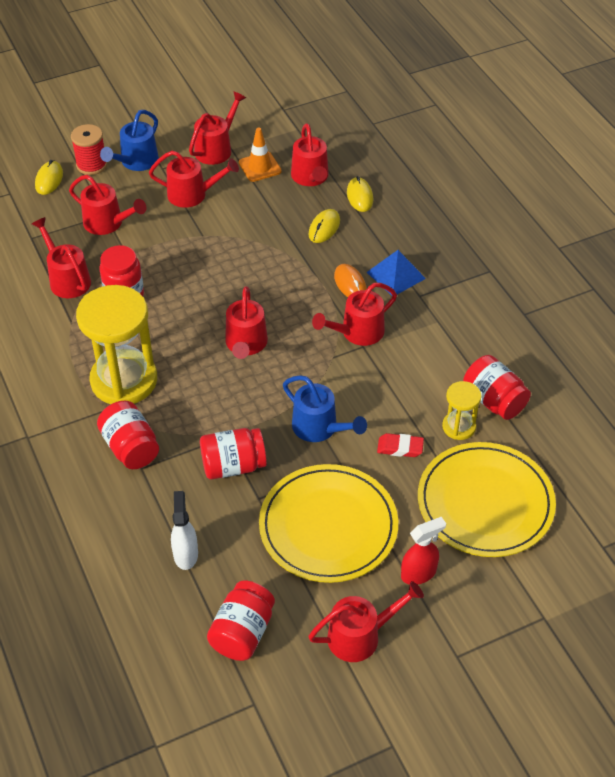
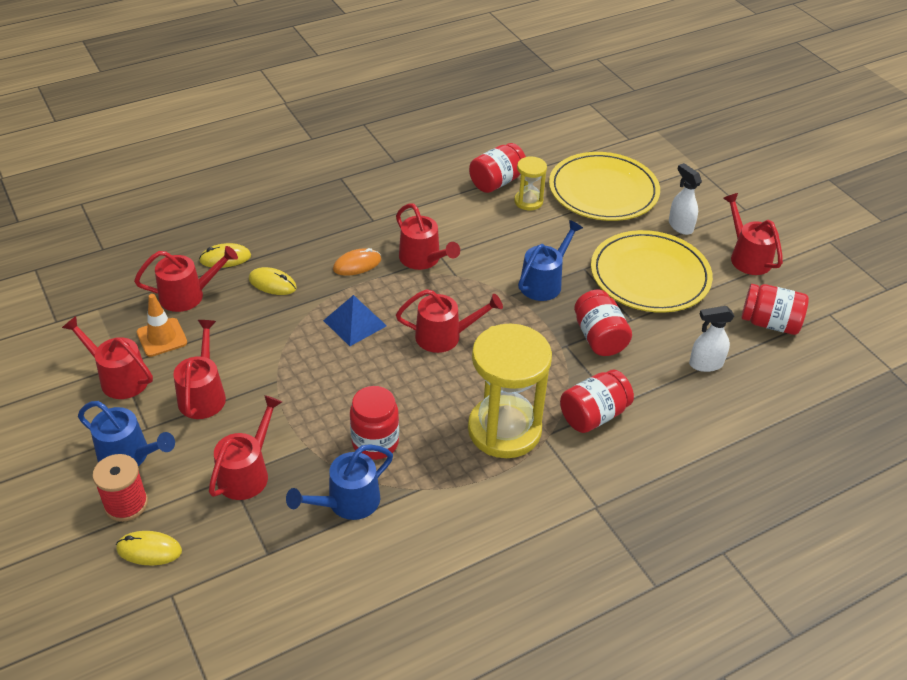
camera: 95 degrees left, 5 degrees down
red watering can [32,217,91,298] -> blue watering can [286,444,393,520]
blue pyramid [367,250,426,296] -> blue pyramid moved to [323,295,387,346]
red eraser [377,433,424,457] -> none
red spray bottle [401,517,446,585] -> white spray bottle [669,163,702,235]

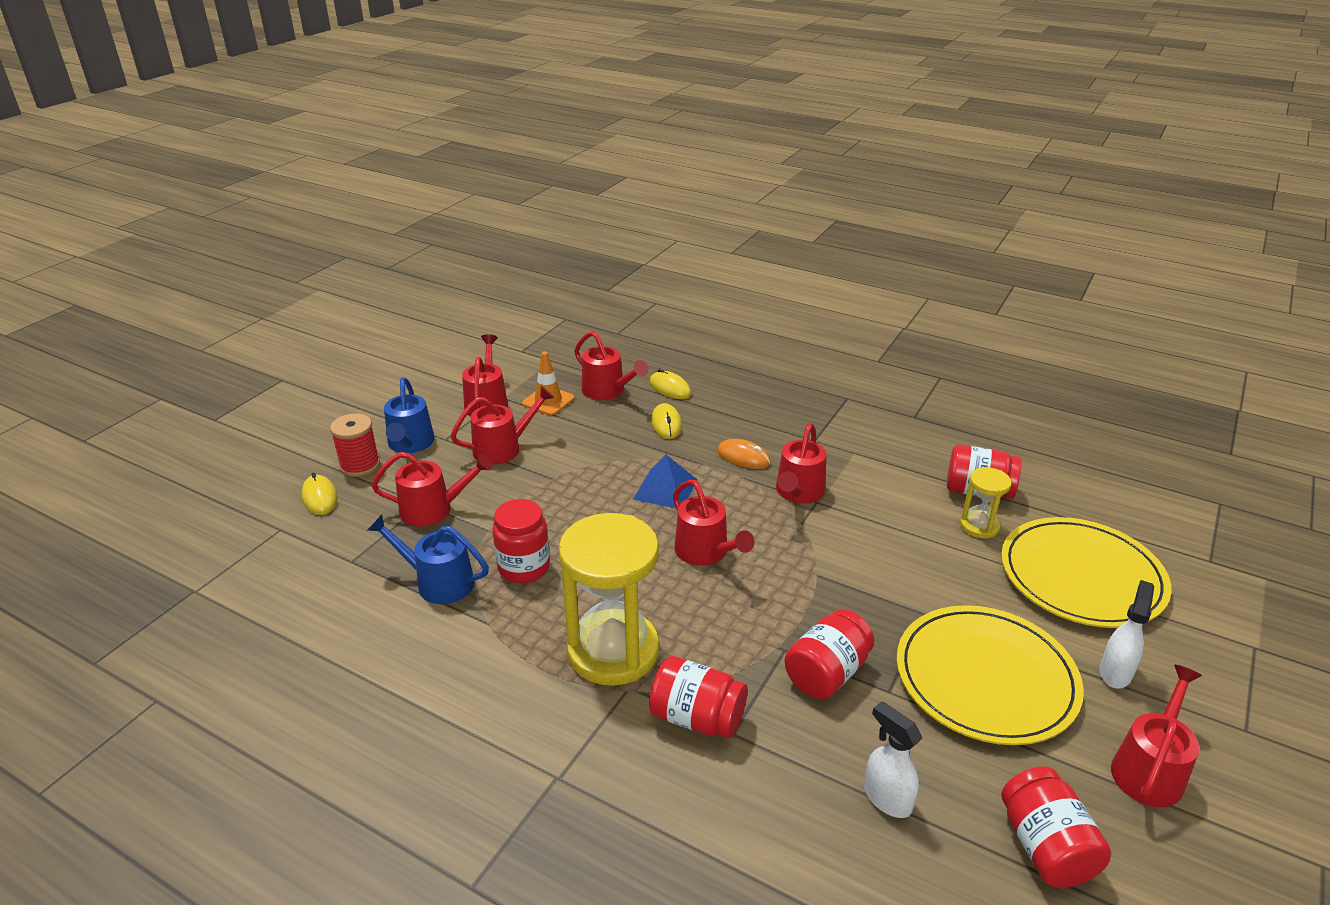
camera: 60 degrees right, 10 degrees down
blue watering can [518,220,583,301] -> none

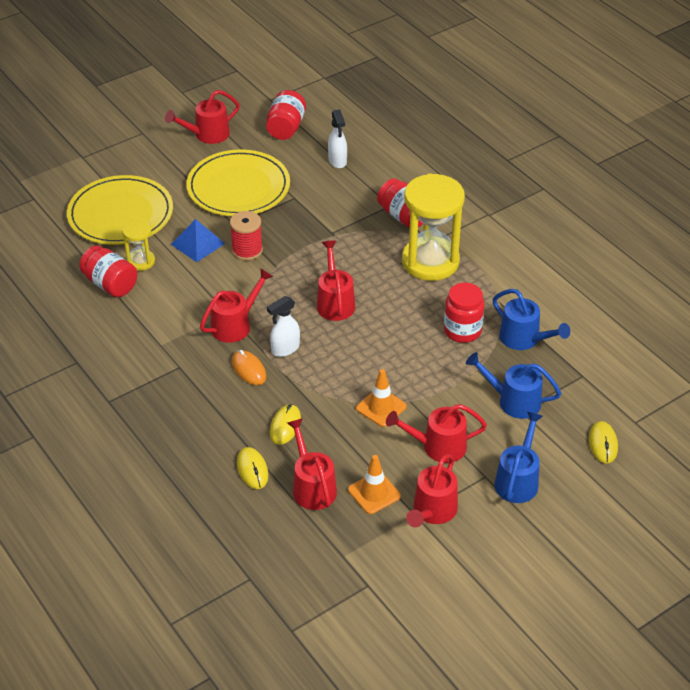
camera: 155 degrees left, 10 degrees up
red spool [330,413,380,477] -> red spool moved to [230,211,263,261]
red watering can [371,452,492,526] -> blue watering can [466,352,561,419]
blue pyramid [633,455,697,508] -> blue pyramid moved to [171,219,225,262]
red jar [785,609,874,699] -> none
white spray bottle [1099,580,1154,688] -> white spray bottle moved to [267,296,300,357]
none -> orange traffic cone [356,369,407,427]

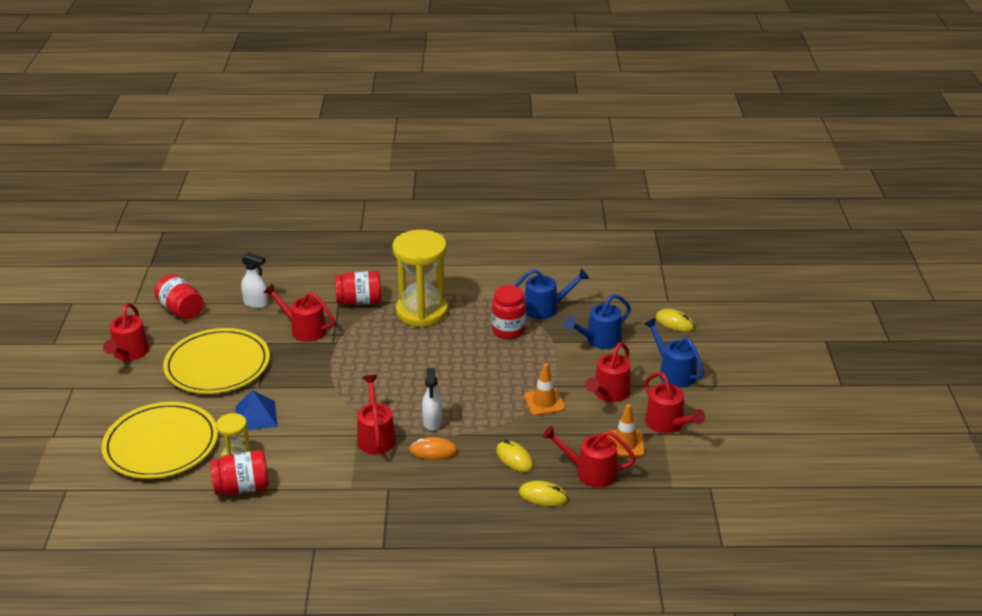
camera: 55 degrees left, 10 degrees down
red spool [230,211,263,261] -> none
red watering can [317,241,355,321] -> red watering can moved to [263,284,335,342]

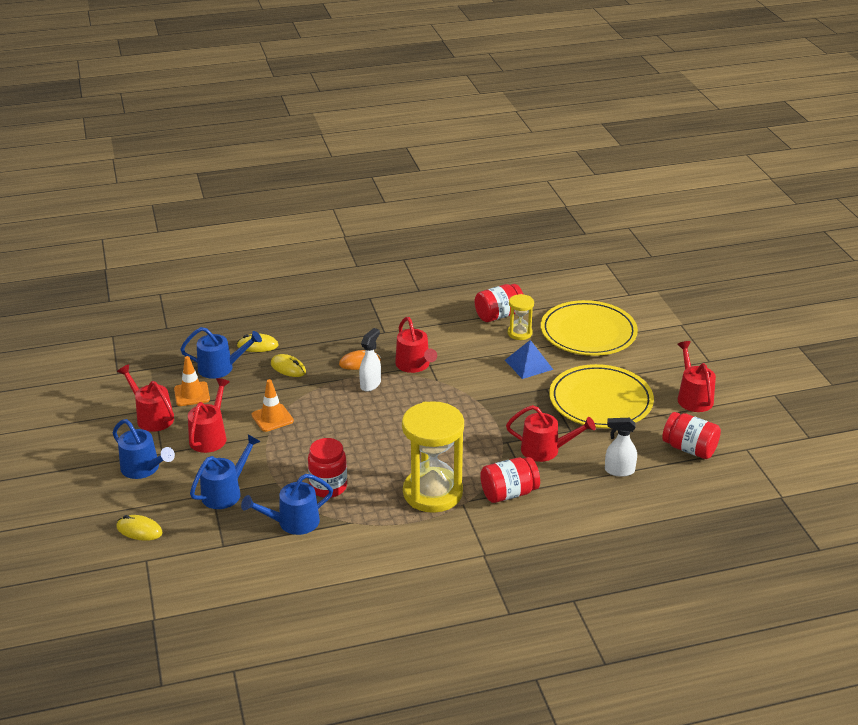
camera: 165 degrees right, 0 degrees up
white spray bottle [422,368,442,431] -> white spray bottle turned 45 degrees clockwise [359,328,381,392]
red watering can [542,426,636,488] -> blue watering can [180,327,262,379]

